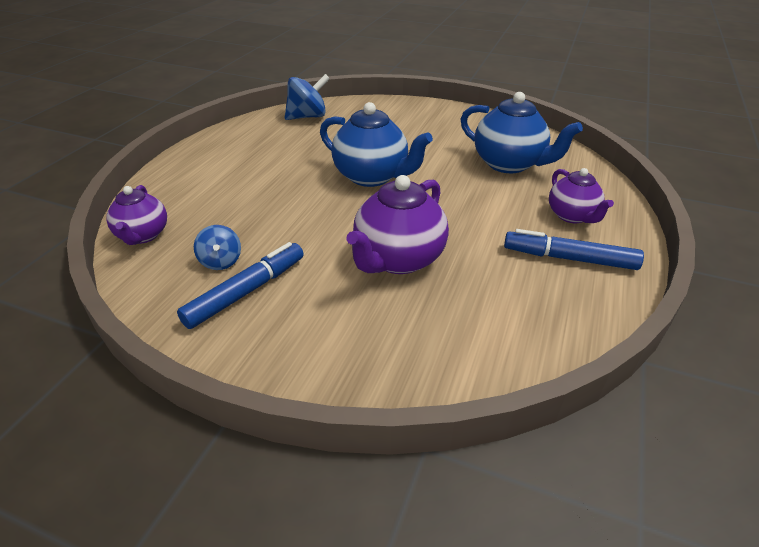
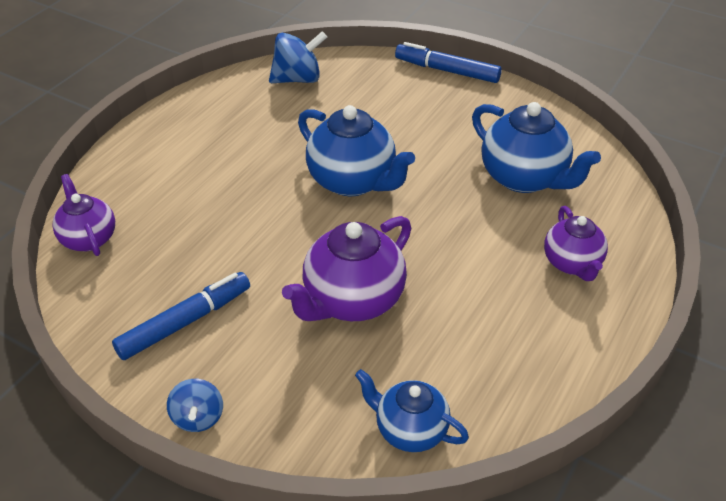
camera: 10 degrees right, 5 degrees up
purple teapot [106,185,167,245] -> purple teapot turned 150 degrees clockwise [52,174,115,256]
blue spinning top [194,225,241,270] -> blue spinning top moved to [167,379,223,432]
blue marker [504,229,644,270] -> blue marker moved to [395,42,502,83]
none -> blue teapot [355,369,469,452]

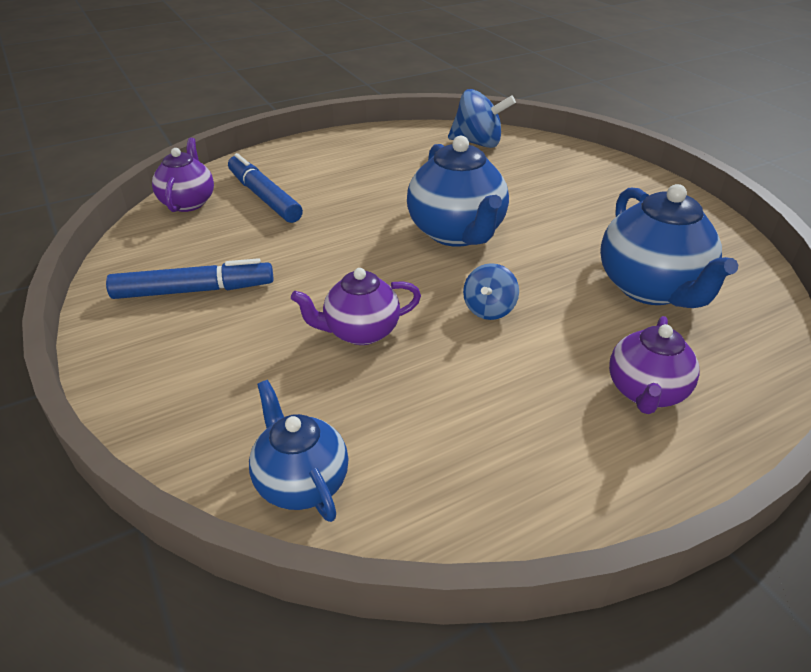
camera: 30 degrees right, 5 degrees down
blue spinning top [167,379,223,432] -> blue spinning top moved to [463,263,519,320]
purple teapot [282,216,411,321] -> purple teapot [291,268,421,345], size x0.63
blue marker [395,42,502,83] -> blue marker moved to [228,153,303,223]

